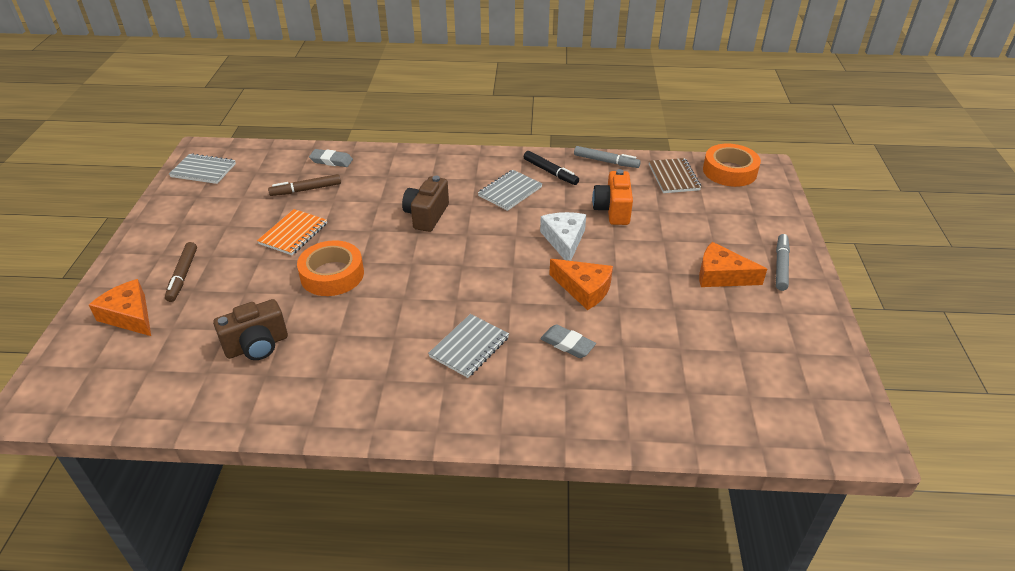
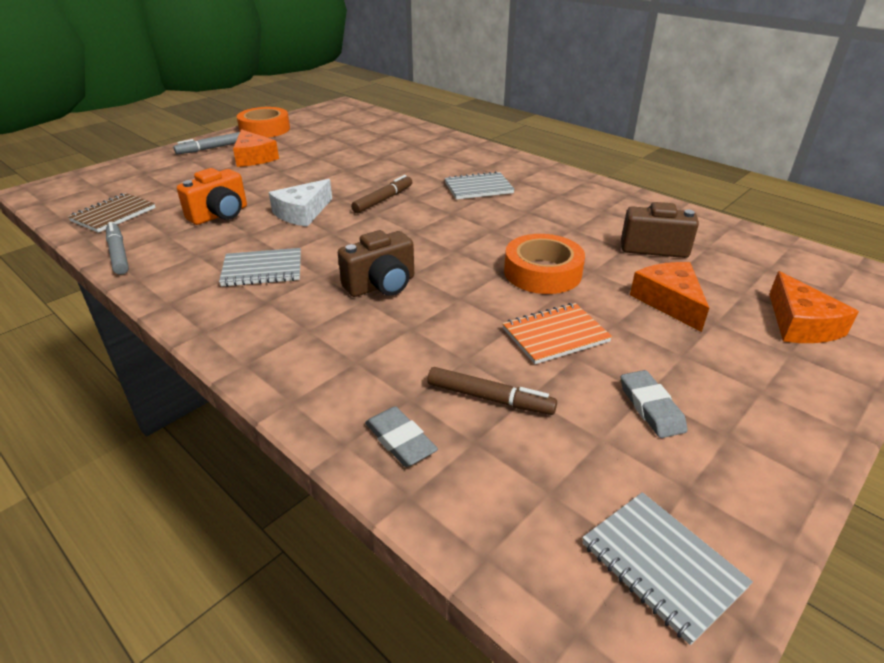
camera: 140 degrees left, 5 degrees down
brown marker [165,242,197,302] -> brown marker moved to [351,175,412,213]
black marker [524,151,579,185] -> none
grey eraser [540,324,596,358] -> grey eraser moved to [621,370,687,438]
orange cheese [549,259,613,310] -> orange cheese moved to [630,262,709,332]
orange tape [703,143,761,187] -> orange tape moved to [237,107,290,138]

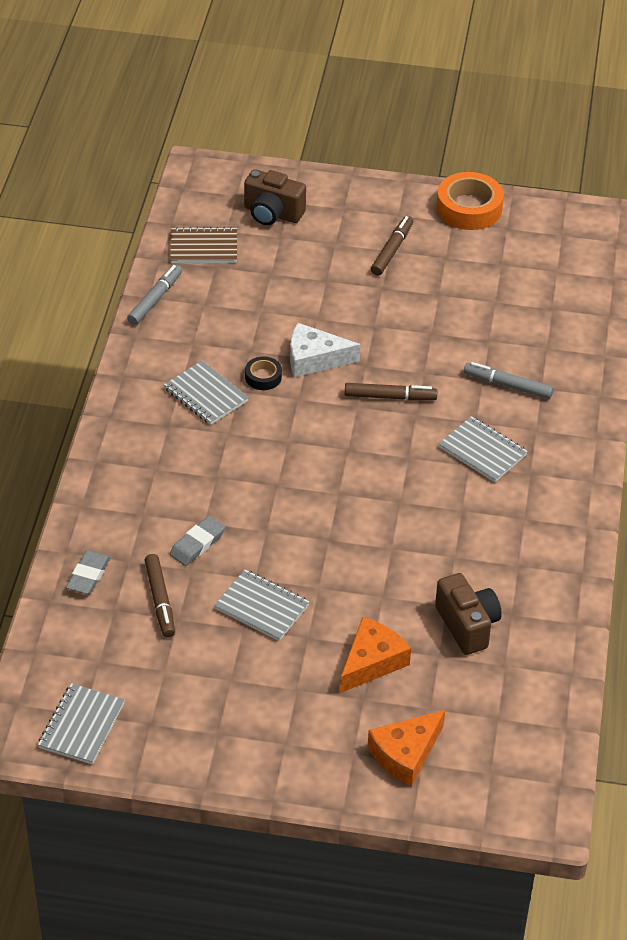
camera: 55 degrees right, 10 degrees up
grey marker [173,132,240,154] -> grey marker moved to [464,362,554,399]
orange camera [177,168,247,225] -> none
orange cheese [233,129,279,167] -> brown marker [371,216,413,276]
brown camera [338,230,414,297] -> brown camera moved to [244,169,306,225]
orange notebook [502,303,612,364] -> grey notebook [214,570,309,641]
orange tape [504,234,585,294] -> none
grey eraser [621,370,687,438] -> grey eraser moved to [170,516,225,566]
none -> black tape [245,356,282,390]

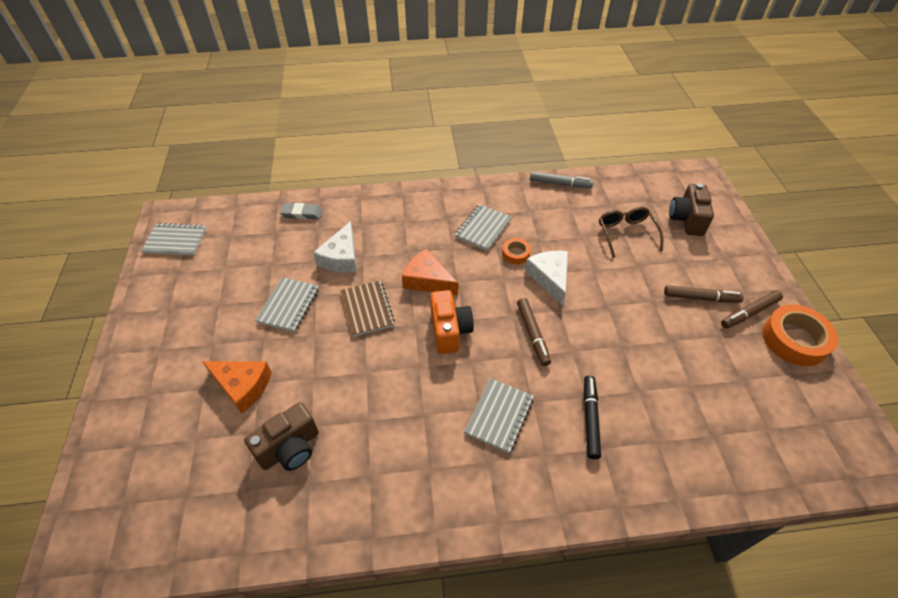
camera: 75 degrees right, 5 degrees up
brown marker [144,554,175,637] -> brown marker moved to [721,290,783,328]
brown notebook [170,227,237,263] -> brown notebook moved to [341,281,395,337]
grey eraser [170,516,225,566] -> white cheese [313,221,357,273]
black tape [245,356,282,390] -> orange tape [502,238,531,264]
orange cheese [368,710,445,786] -> orange cheese moved to [402,249,458,295]
grey marker [464,362,554,399] -> black marker [584,375,601,459]
none -> orange camera [430,290,474,354]
none -> brown glasses [599,207,663,258]

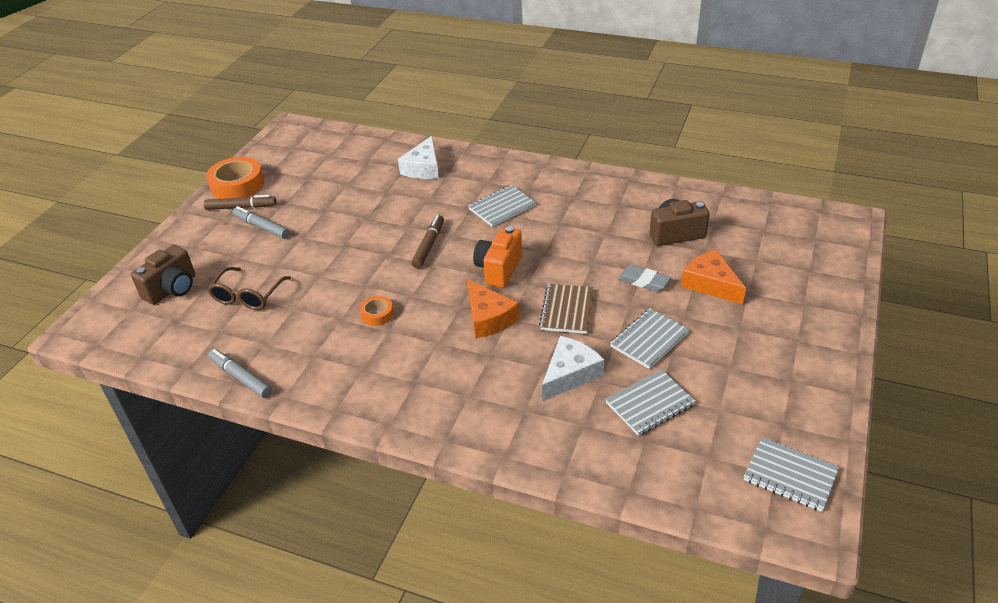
camera: 150 degrees left, 10 degrees down
grey eraser [280,203,323,220] -> grey eraser moved to [618,265,671,292]
grey notebook [455,204,512,251] -> grey notebook moved to [605,369,696,436]
white cheese [525,251,568,306] -> white cheese moved to [398,136,439,179]
black marker [584,375,601,459] -> none
brown marker [664,285,744,303] -> grey marker [232,206,289,239]

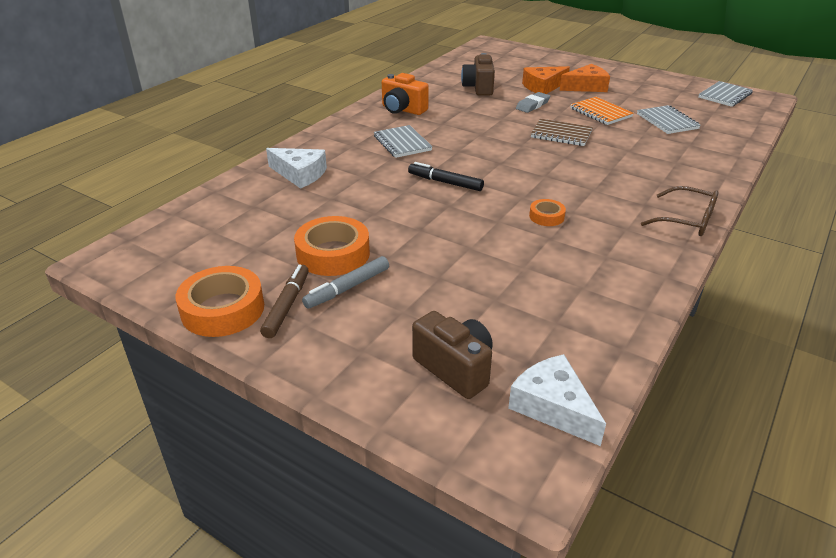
camera: 80 degrees left, 5 degrees down
brown glasses [207,267,291,310] -> brown glasses moved to [641,186,719,236]
grey marker [208,349,272,398] -> none
brown marker [411,215,444,268] -> black marker [408,162,484,191]
orange cheese [467,279,520,338] -> orange cheese moved to [560,64,610,92]
orange camera [473,226,522,288] -> orange camera moved to [382,73,429,115]
white cheese [542,336,604,401] -> white cheese moved to [508,354,606,446]
grey notebook [610,308,690,369] -> orange notebook [570,97,634,125]
none -> orange tape [294,216,370,276]

